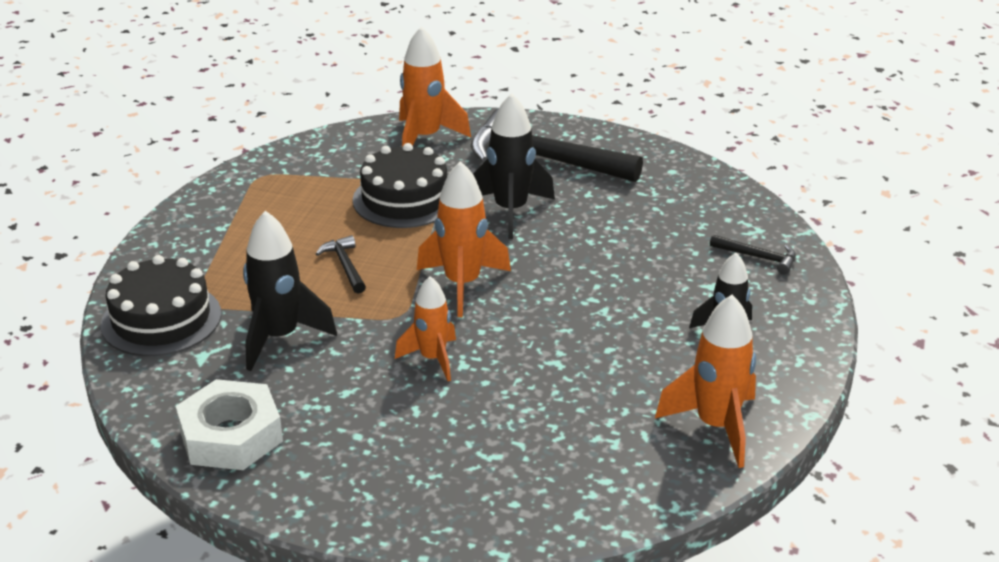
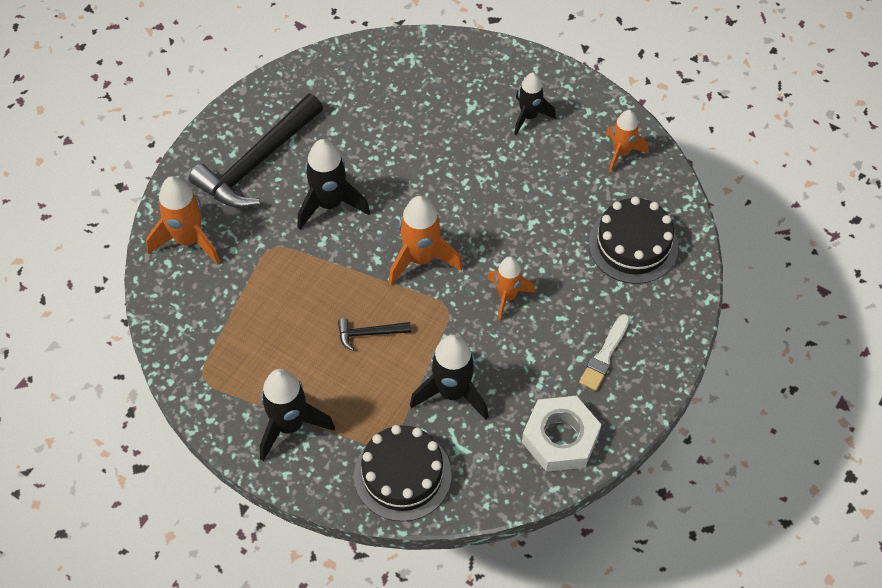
camera: 75 degrees left, 25 degrees up
black cake [353,143,447,228] -> black cake moved to [589,197,678,284]
orange rocket [655,295,756,468] -> orange rocket [606,110,649,173], size x0.66
black hammer [710,234,796,274] -> none
none -> black rocket [259,369,335,461]
none -> white brush [579,314,630,391]

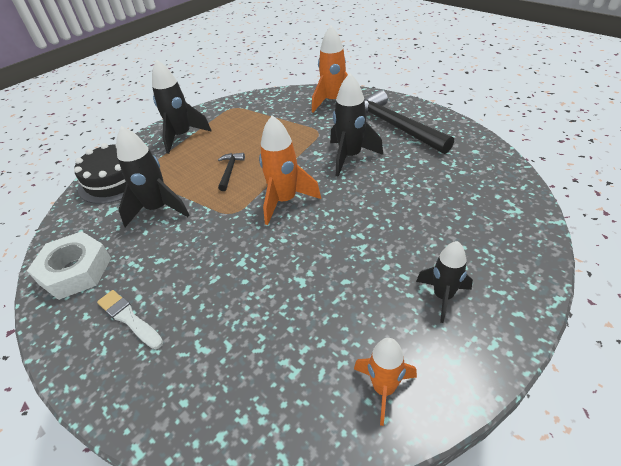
camera: 105 degrees right, 15 degrees down
orange rocket [487,257,535,321] -> none
black cake [589,197,678,284] -> none

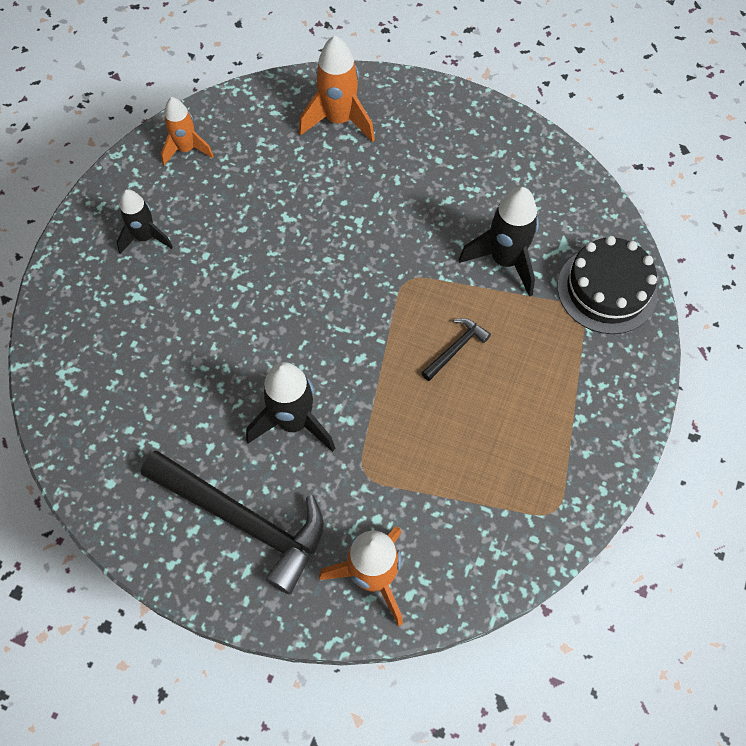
camera: 155 degrees right, 20 degrees up
white nut [27,231,111,300] -> none
white brush [97,290,163,349] -> none
black rocket [152,60,212,154] -> none
black hammer [218,153,245,191] -> black hammer turned 120 degrees counterclockwise [422,318,491,381]
orange rocket [259,115,321,225] -> orange rocket moved to [299,35,375,142]

